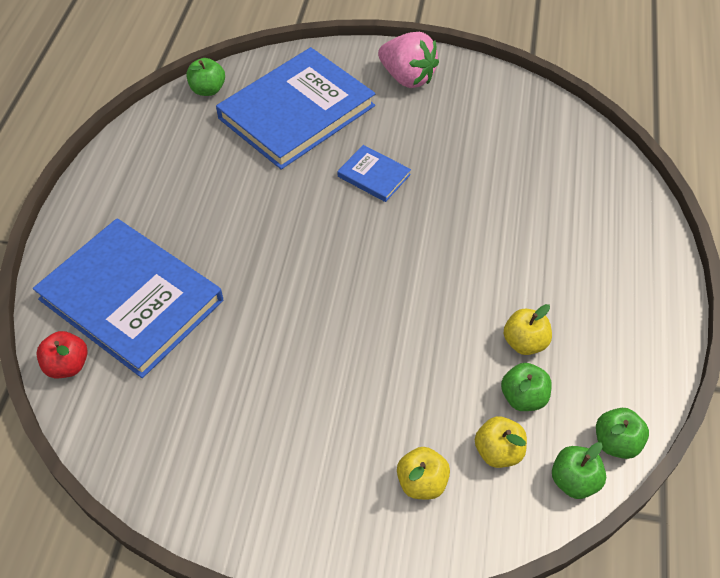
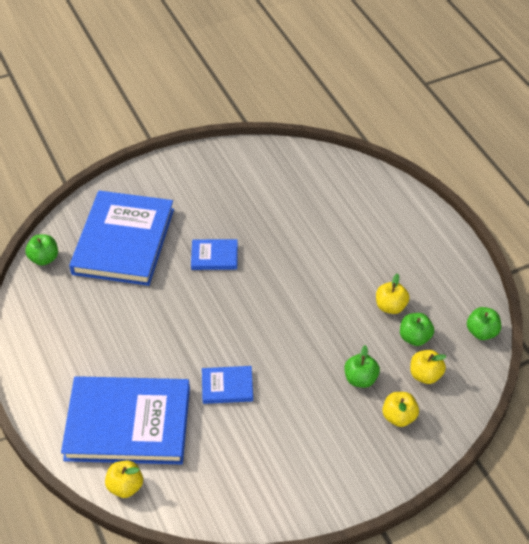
camera: 35 degrees left, 5 degrees down
red apple [36,331,88,378] -> yellow apple [105,461,143,498]
pink strawberry [378,32,439,88] -> none
green apple [552,442,606,499] -> green apple moved to [344,345,380,388]
none -> blue book [202,366,253,404]

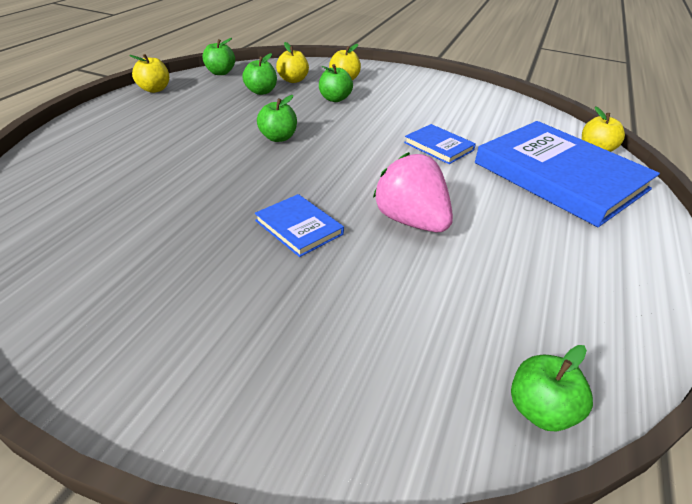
camera: 135 degrees left, 10 degrees down
blue book [69,191,174,286] -> none
yellow apple [376,273,410,314] -> yellow apple moved to [129,54,169,93]
none -> green apple [257,95,297,142]
none -> pink strawberry [373,152,453,232]

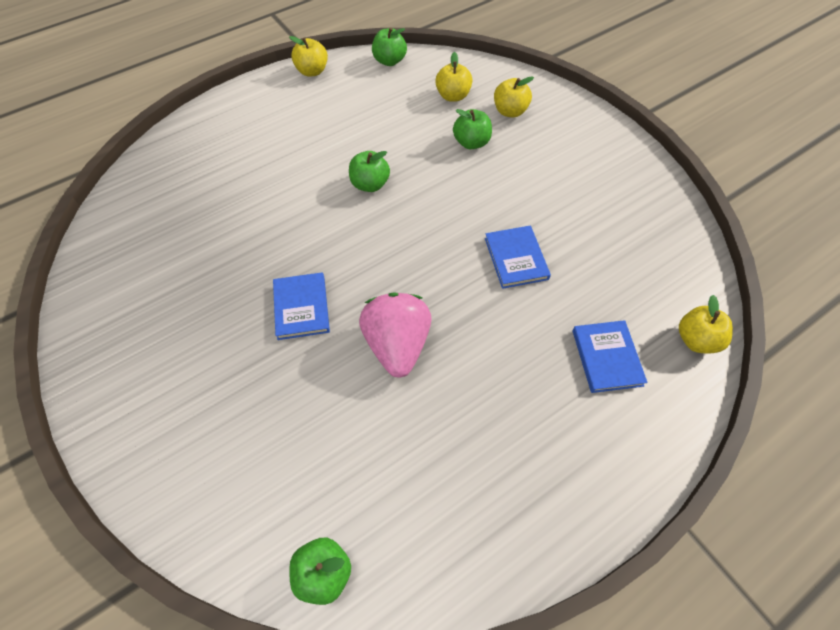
camera: 35 degrees right, 20 degrees up
green apple [242,53,277,95] -> none
blue book [475,121,660,227] -> blue book [572,320,648,393], size x0.44

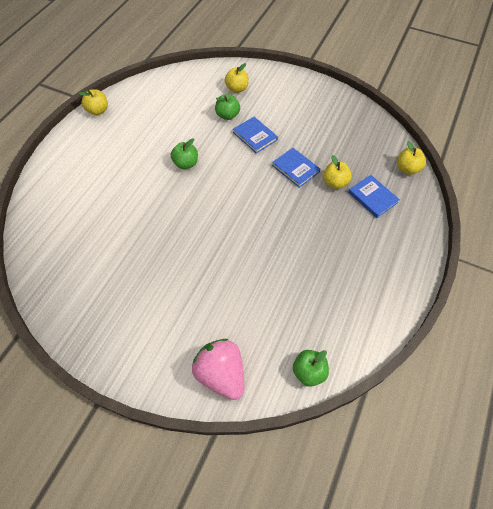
camera: 30 degrees left, 0 degrees up
blue book [273,272,330,340] -> blue book moved to [233,117,278,153]
pink strawberry [359,292,432,378] -> pink strawberry moved to [192,339,244,400]
green apple [372,28,407,66] -> none
yellow apple [435,52,472,102] -> yellow apple moved to [323,155,352,189]

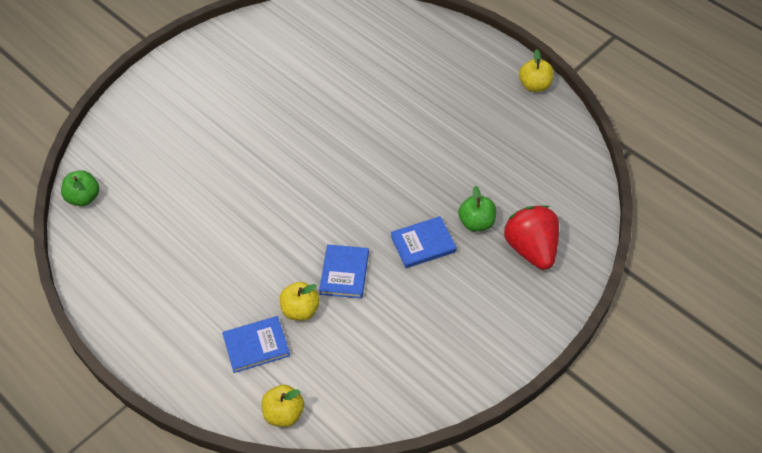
camera: 110 degrees right, 5 degrees down
green apple [171,138,198,169] -> none
pink strawberry [192,339,244,400] -> none
yellow apple [225,63,249,93] -> red strawberry [504,205,559,270]
blue book [272,148,320,188] -> blue book turned 60 degrees counterclockwise [319,244,369,299]

